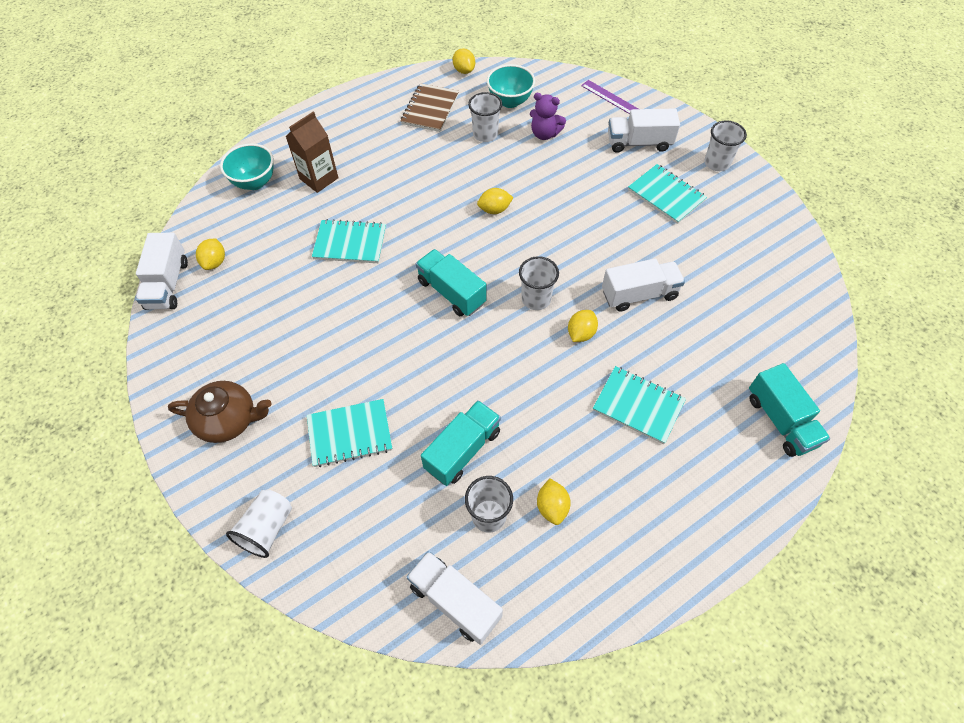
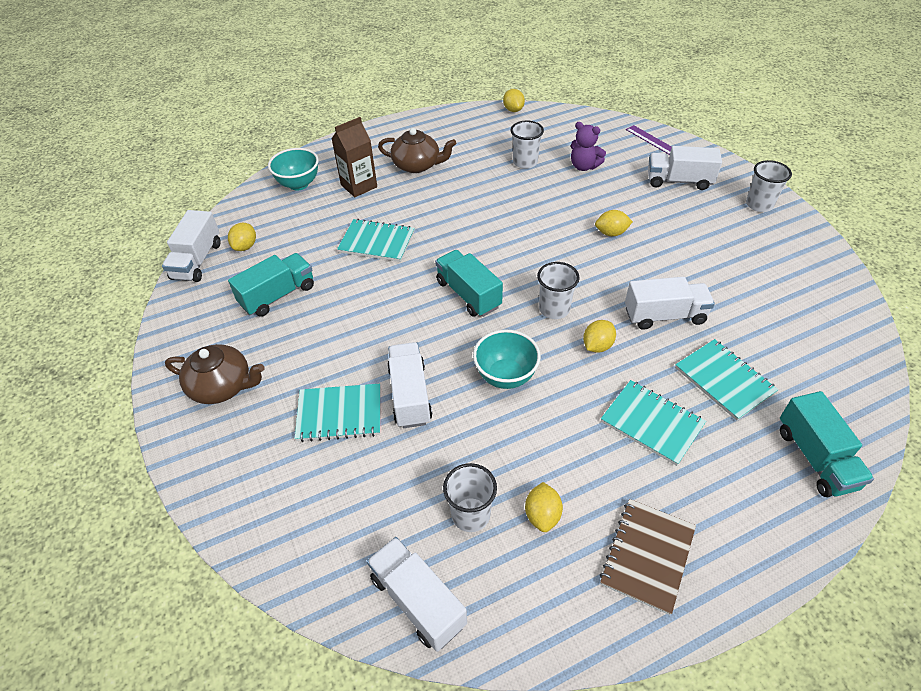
camera: 10 degrees right, 10 degrees down
white cup [226,490,292,558] -> none
brown notebook [400,83,459,132] -> brown notebook moved to [600,499,696,615]
turquoise truck [421,400,501,486] -> turquoise truck moved to [228,253,314,317]
yellow lemon [477,188,513,214] -> yellow lemon moved to [595,210,633,236]
turquoise bowl [487,64,535,108] -> turquoise bowl moved to [473,330,541,389]
turquoise notebook [628,164,707,224] -> turquoise notebook moved to [675,339,778,421]
none -> brown teapot [378,128,456,173]
none -> white truck [387,342,432,428]

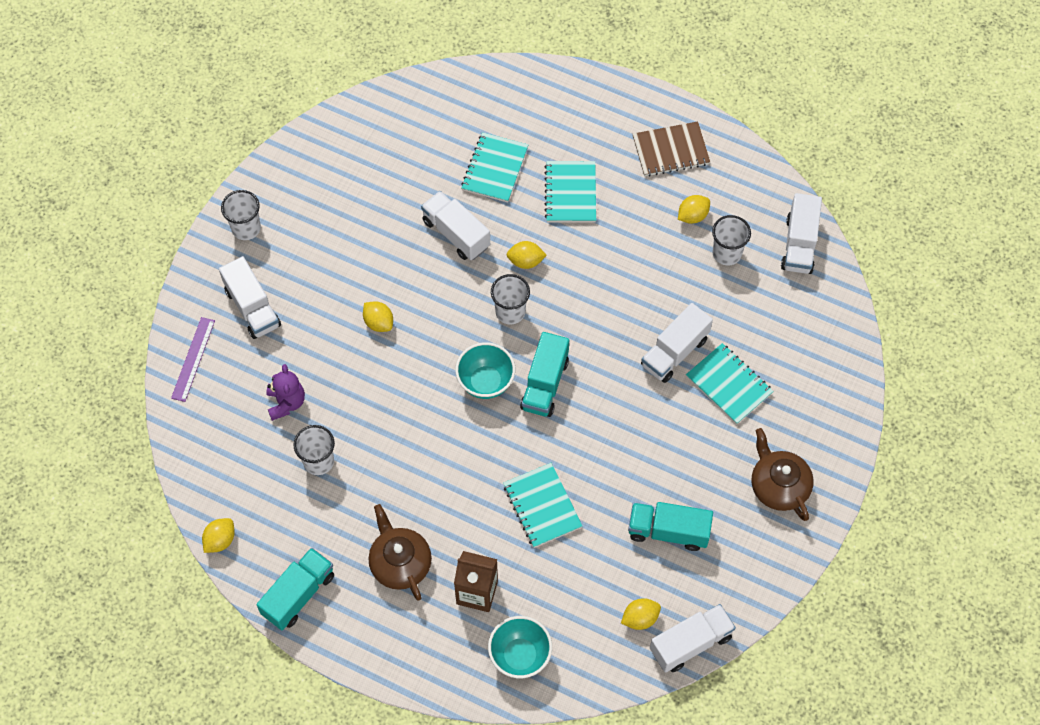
camera: 130 degrees left, 15 degrees up
turquoise bowl [473,330,541,389] -> turquoise bowl moved to [455,342,515,399]
turquoise truck [780,391,874,497] -> turquoise truck moved to [256,548,334,631]

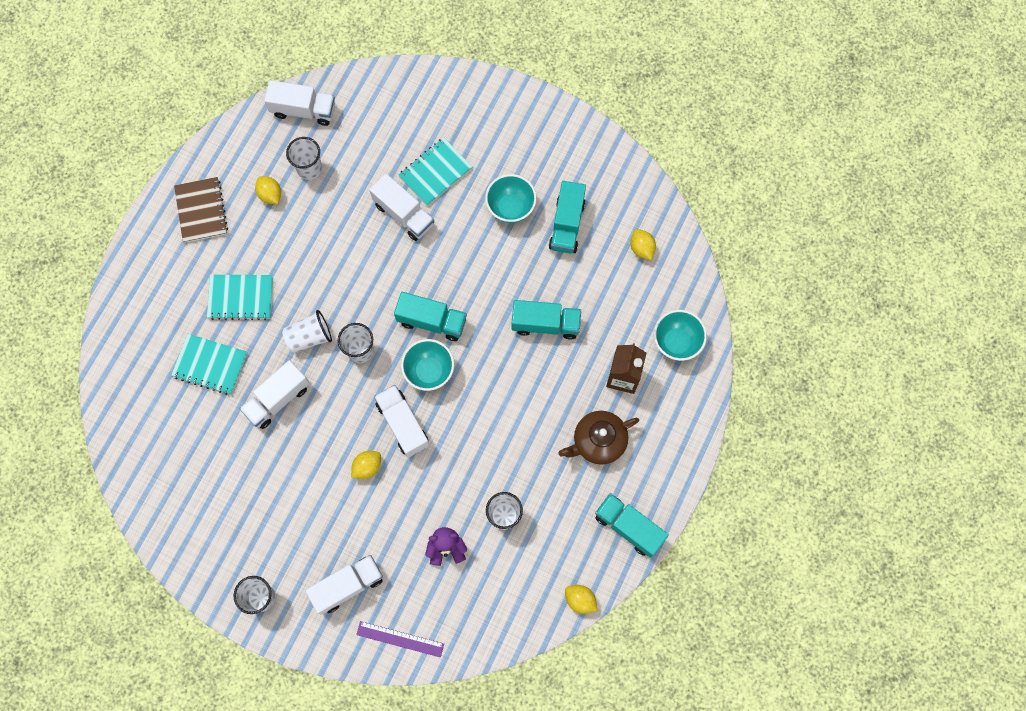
camera: 90 degrees left, 10 degrees up
turquoise notebook [503,463,582,548] -> turquoise truck [512,300,581,340]
yellow lemon [506,241,547,269] -> white cup [282,310,332,353]
white truck [650,604,736,673] -> white truck moved to [374,385,429,458]
brown teapot [751,428,814,521] -> none
none -> turquoise bowl [485,174,537,223]

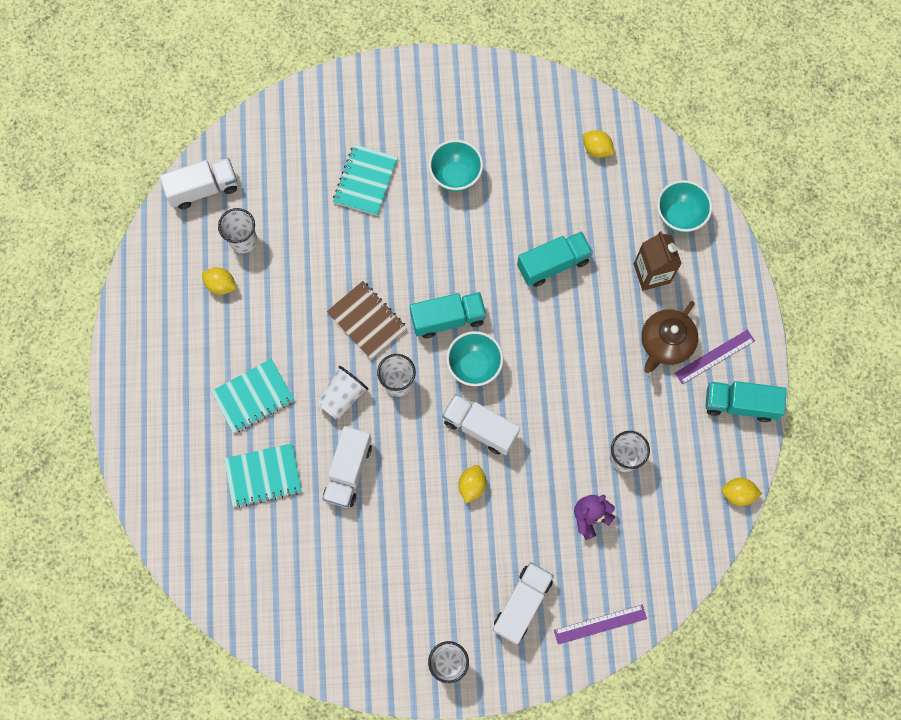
camera: 30 degrees left, 0 degrees up
brown notebook [174,177,228,243] -> brown notebook moved to [327,281,407,360]
white truck [369,174,434,241] -> none
turquoise truck [549,181,586,254] -> none
none -> purple ruler [675,330,755,385]

